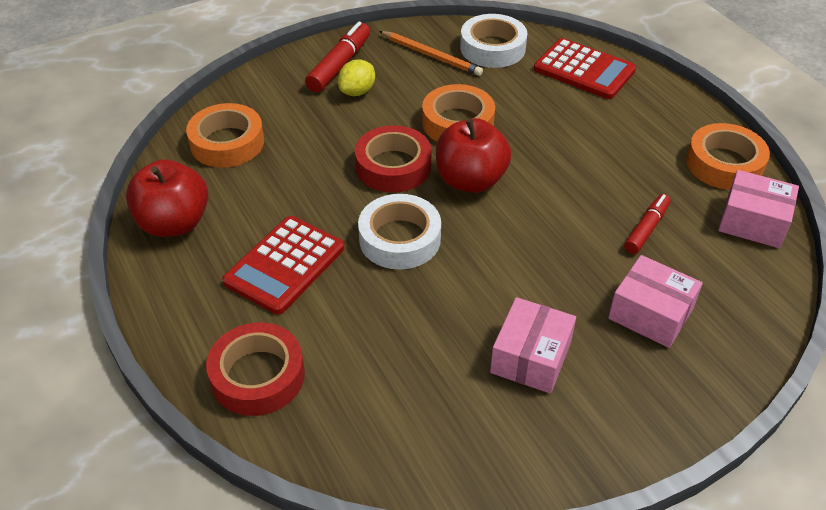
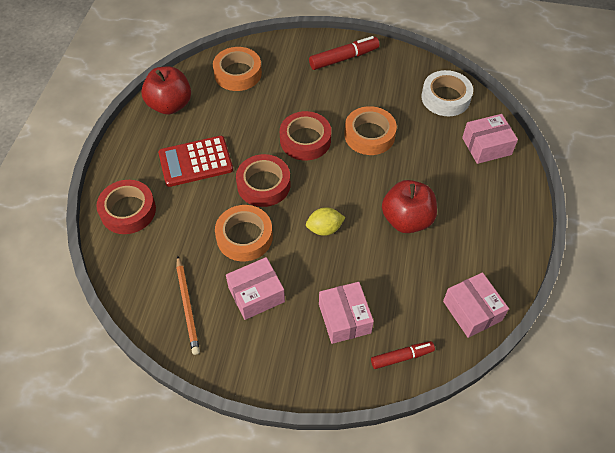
camera: 40 degrees right, 10 degrees up
yellow lemon [338,60,375,96] -> yellow lemon moved to [306,207,345,236]
white tape [358,194,441,270] -> red tape [236,154,290,207]
orange pencil [379,31,483,76] -> orange pencil moved to [176,256,200,355]
red apple [436,118,511,193] -> red apple moved to [382,180,437,233]
red calculator [534,38,636,99] -> pink box [462,114,518,164]
red marker [624,194,671,254] -> red marker moved to [371,341,435,369]
orange tape [686,123,770,190] -> orange tape moved to [215,205,273,261]

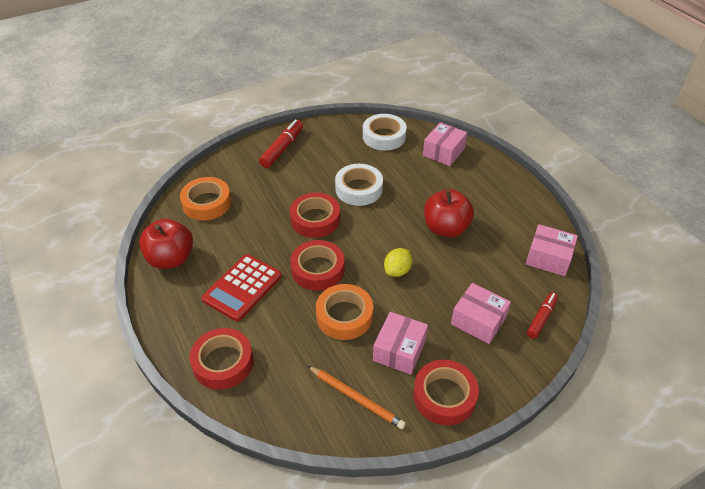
camera: 40 degrees left, 10 degrees down
orange tape [344,106,397,155] -> white tape [335,164,383,206]
none -> red tape [413,360,479,425]

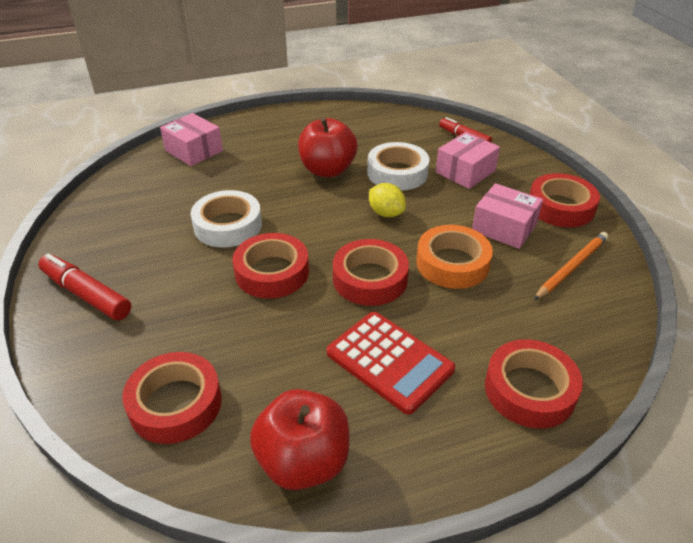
camera: 80 degrees left, 5 degrees down
orange tape [180,177,231,221] -> red tape [122,352,222,444]
white tape [363,114,407,151] -> white tape moved to [367,142,429,191]
pink box [526,224,578,276] -> none

